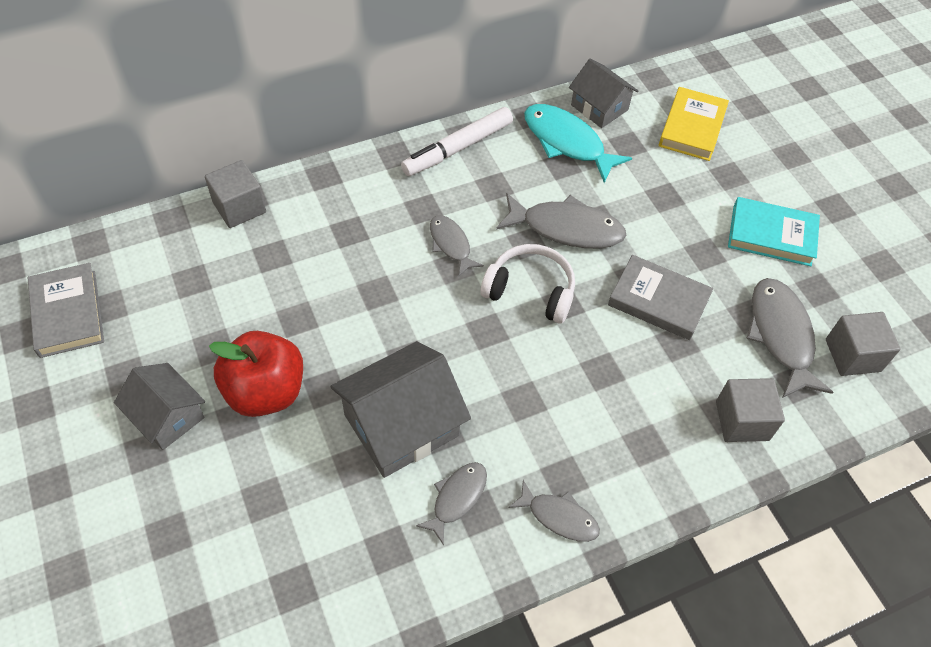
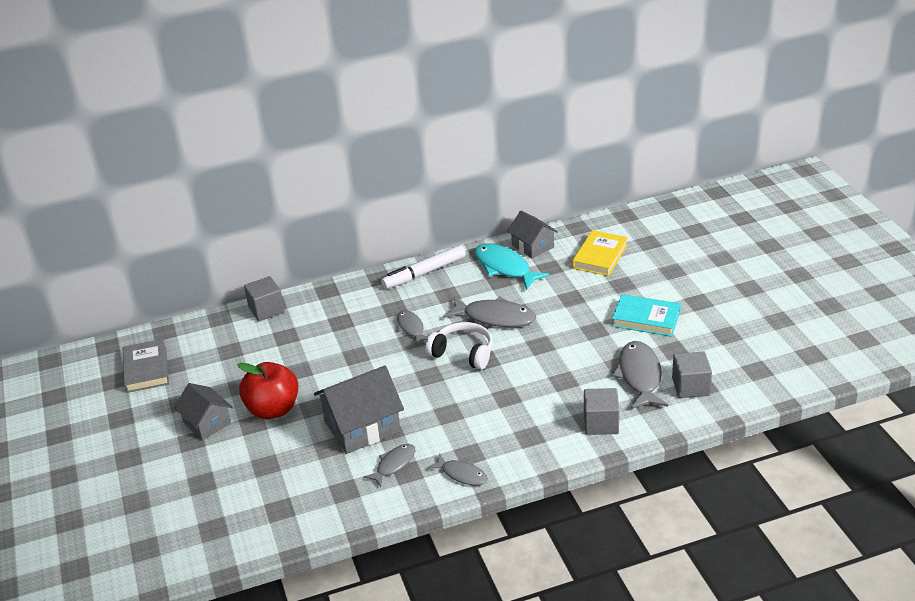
camera: 10 degrees right, 20 degrees down
grey book [608,255,713,340] -> none

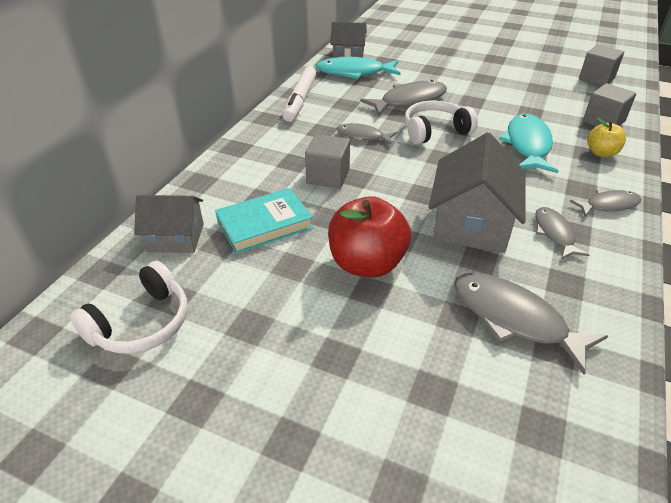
camera: 50 degrees left, 5 degrees up
grey book [123,339,169,393] -> white headphones [70,261,188,354]
grey house [174,383,232,440] -> grey house moved to [134,195,204,253]
grey cube [244,276,285,321] -> grey cube moved to [305,134,350,188]
yellow book [572,230,628,276] -> none
turquoise book [612,294,681,337] -> turquoise book moved to [215,188,313,254]
grey fish [612,341,668,409] -> grey fish moved to [454,273,608,375]
none -> turquoise fish [498,114,558,173]
none -> yellow apple [587,118,626,157]

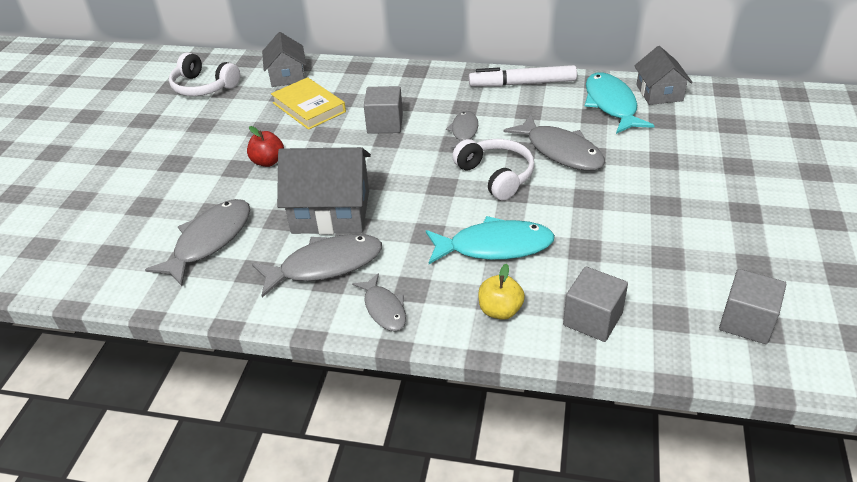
camera: 80 degrees right, 0 degrees up
turquoise book [215,188,313,254] -> yellow book [271,77,346,130]
red apple [328,196,411,278] -> red apple [247,126,284,167], size x0.56
grey fish [535,207,589,259] -> grey fish [252,234,382,298], size x1.68

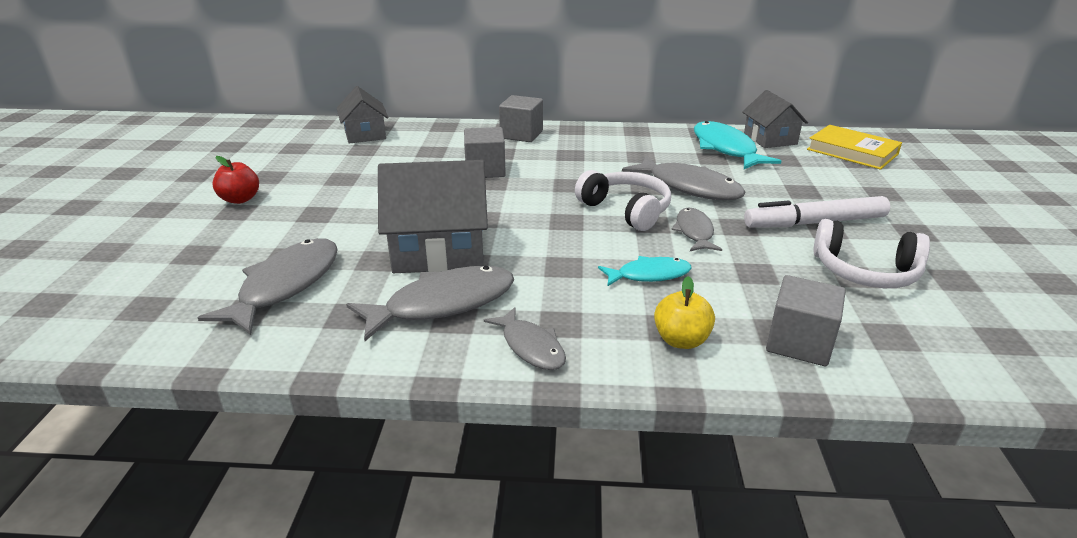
camera: 10 degrees left, 10 degrees down
white headphones [169,52,240,96] -> white headphones moved to [813,219,930,288]
red apple [247,126,284,167] -> red apple moved to [212,156,259,204]
yellow book [271,77,346,130] -> yellow book moved to [807,125,902,170]
turquoise fish [426,216,555,264] -> turquoise fish [598,256,692,287], size x0.59
grey fish [446,111,478,149] -> grey fish moved to [671,207,722,251]
white marker [469,65,577,87] -> white marker moved to [744,196,890,228]
grey cube [719,269,786,344] -> grey cube moved to [499,95,543,142]

